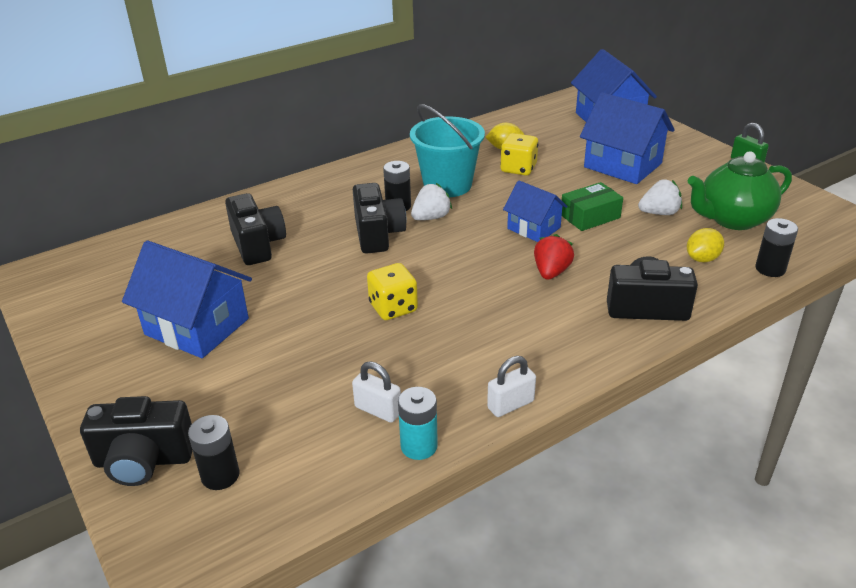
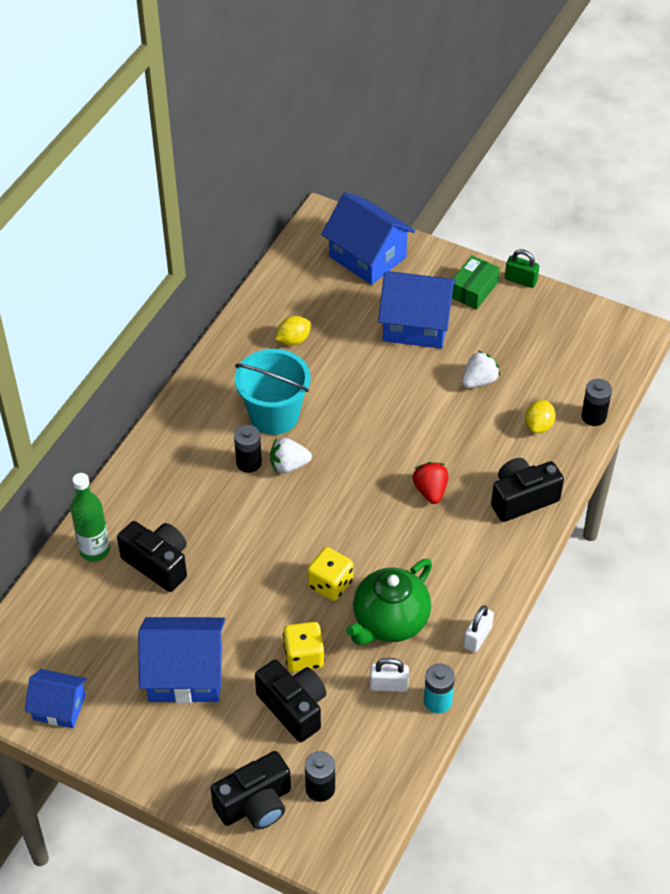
camera: 30 degrees left, 15 degrees up
black camera [353,183,407,254] -> black camera moved to [255,660,326,742]
white strawberry [411,183,452,220] -> white strawberry turned 120 degrees counterclockwise [270,438,312,474]
yellow dice [500,133,538,176] -> yellow dice moved to [283,622,325,672]
blue house [503,181,568,242] -> blue house moved to [25,669,87,728]
green box [562,182,623,231] -> green box moved to [452,256,500,309]
green teapot [688,151,792,230] -> green teapot moved to [346,559,432,645]
none -> green bottle [71,473,110,562]

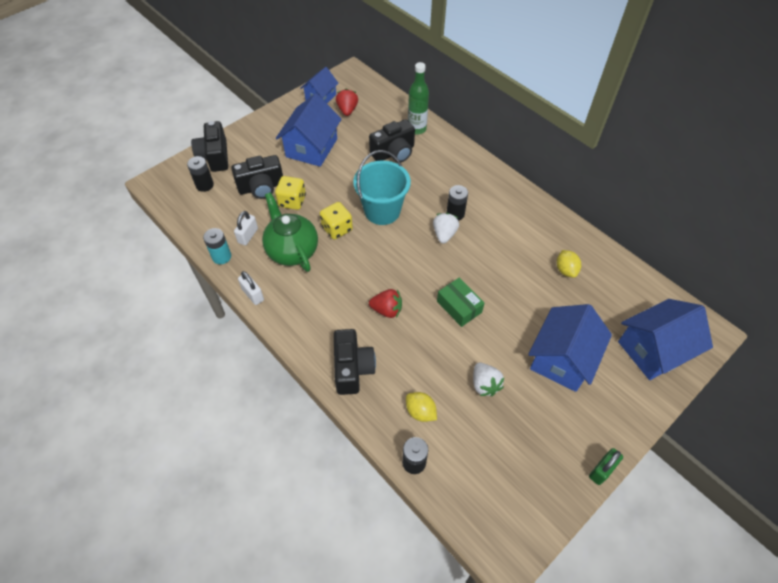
camera: 110 degrees right, 5 degrees up
turquoise bucket [235,349,311,435] -> turquoise bucket moved to [353,150,411,225]
green box [452,256,500,309] -> green box moved to [437,278,484,327]
none -> red strawberry [336,89,358,116]

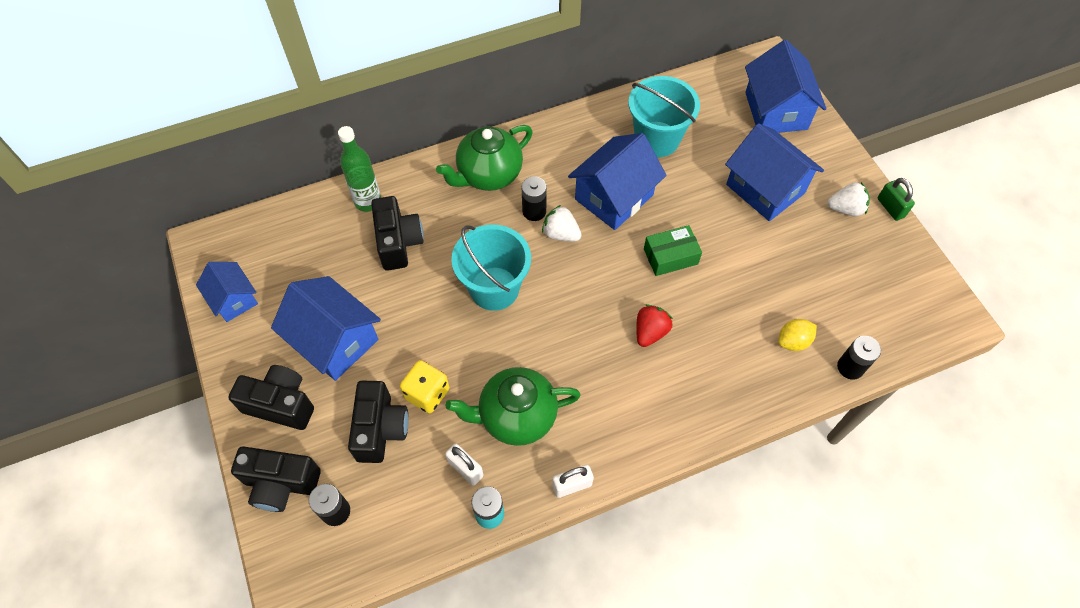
camera: 70 degrees left, 5 degrees up
yellow dice [320,202,353,240] -> none
black camera [334,329,376,395] -> black camera moved to [228,365,314,430]
red strawberry [336,89,358,116] -> none
white strawberry [473,363,504,396] -> white strawberry moved to [827,182,870,216]
yellow lemon [557,250,581,278] -> turquoise bucket [628,76,700,157]
none -> green teapot [436,125,533,191]
none -> blue house [568,133,667,230]

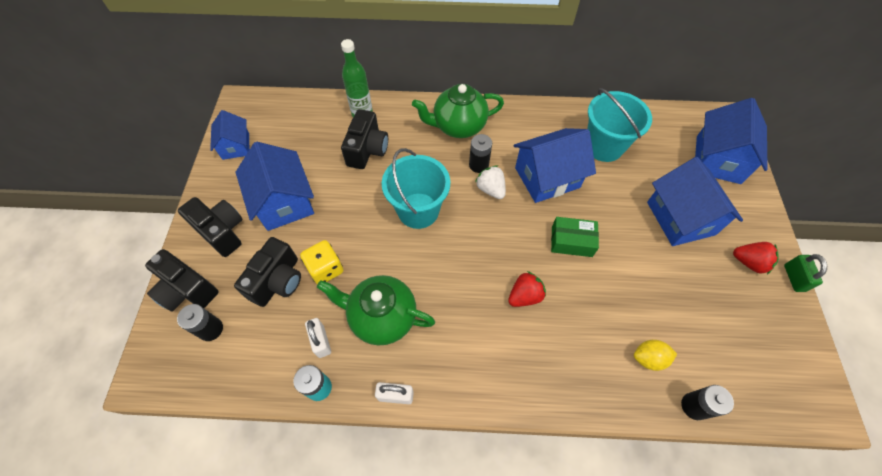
camera: 25 degrees right, 0 degrees up
white strawberry [827,182,870,216] -> red strawberry [733,242,779,274]

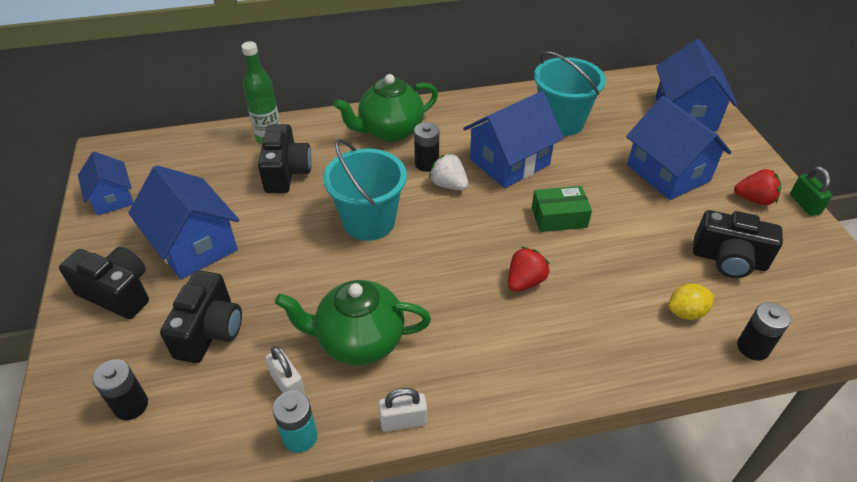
camera: 15 degrees left, 15 degrees down
black camera [145,249,218,311] -> black camera moved to [693,210,783,278]
yellow dice [300,240,343,284] -> none

